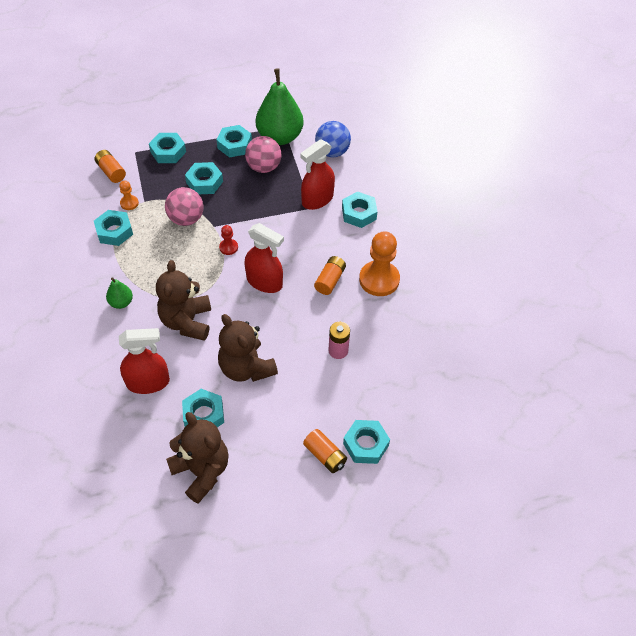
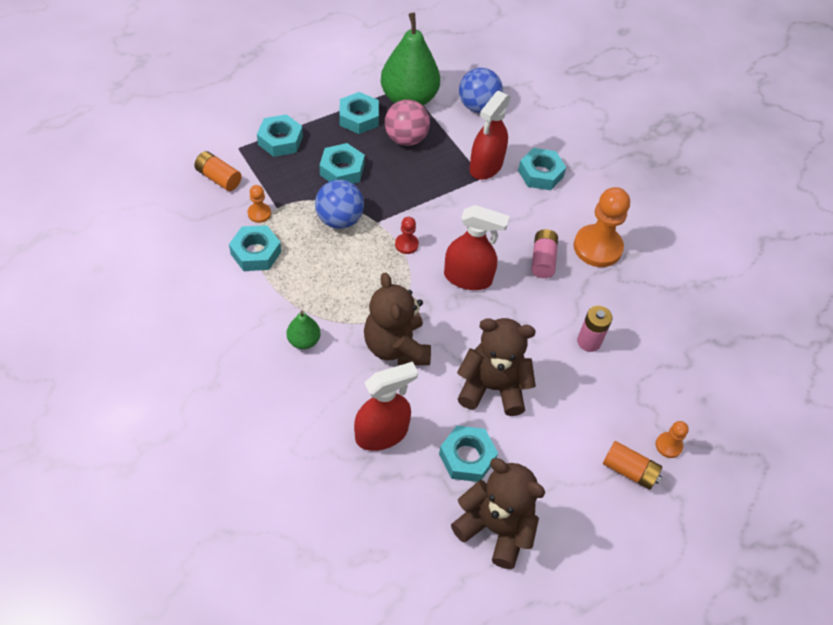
camera: 20 degrees left, 0 degrees up
pink ball [165,187,204,226] -> blue ball [315,180,364,229]
brown teddy bear [218,314,278,382] -> brown teddy bear turned 150 degrees clockwise [457,318,536,416]
orange battery [314,256,346,295] -> pink battery [531,229,558,278]
turquoise nut [343,420,390,464] -> orange pawn [656,421,689,458]

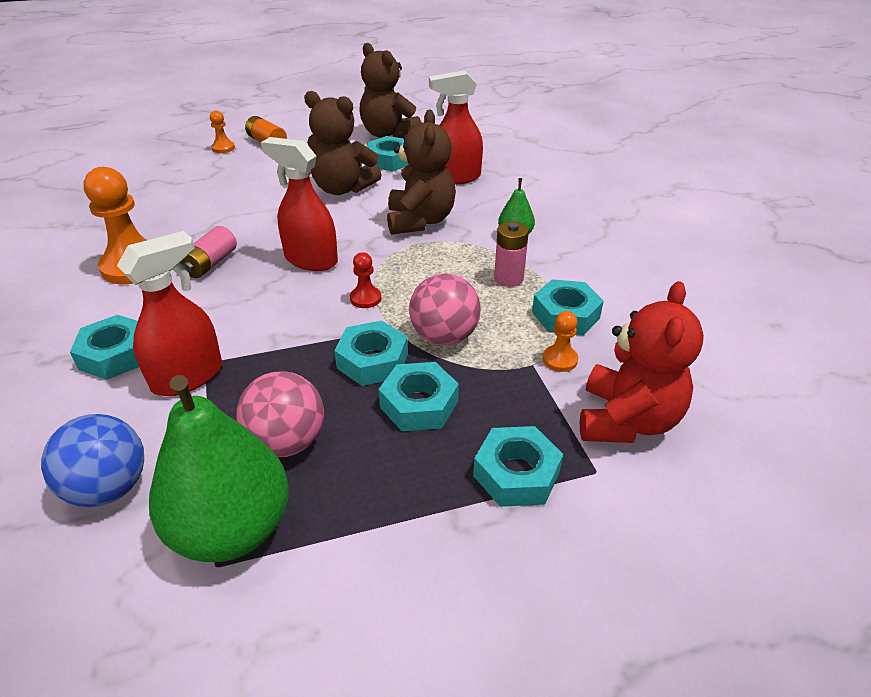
camera: 160 degrees left, 15 degrees down
orange battery [194,151,242,191] -> red teddy bear [580,281,704,443]
blue ball [315,180,364,229] -> pink ball [409,273,481,345]
turquoise nut [339,92,379,134] -> turquoise nut moved to [334,321,408,386]
pink battery [577,306,612,352] -> pink battery moved to [494,221,529,287]

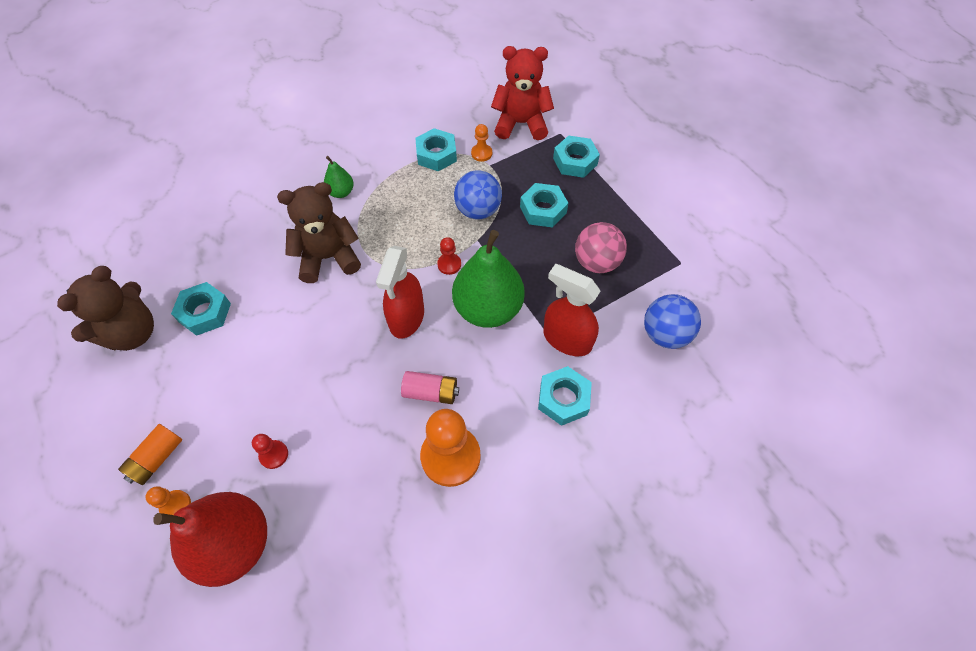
camera: 105 degrees left, 20 degrees up
green pear [149,375,289,562] -> green pear moved to [452,230,525,328]
brown teddy bear [304,91,382,195] -> none
turquoise nut [334,321,408,386] -> none
pink ball [409,273,481,345] -> blue ball [454,170,502,219]
red spray bottle [429,70,483,184] -> none
pink battery [494,221,529,287] -> none
none -> red pear [153,492,267,587]
none -> red pawn [252,434,288,469]

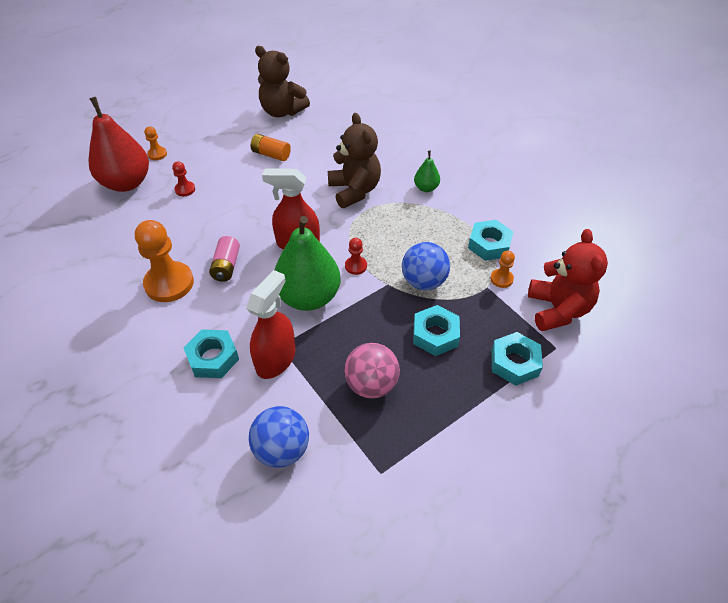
camera: 85 degrees right, 10 degrees down
orange battery [118,424,182,485] -> orange battery moved to [251,134,291,161]
turquoise nut [171,282,231,336] -> none

